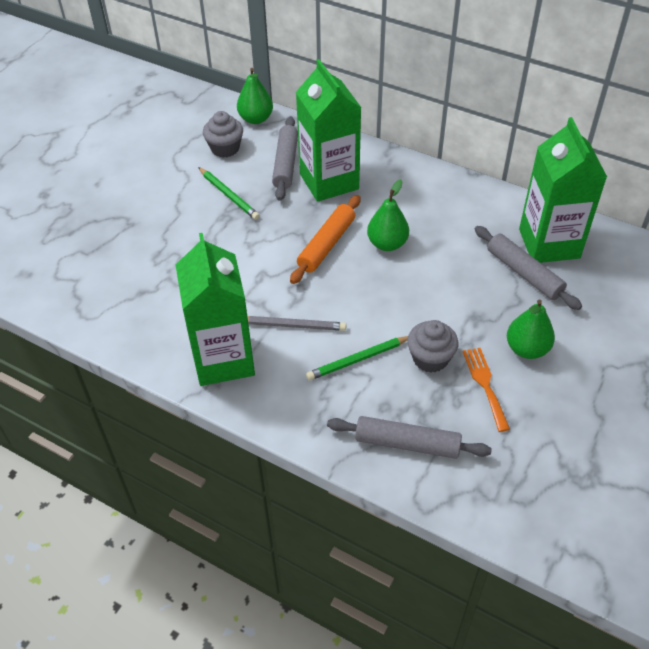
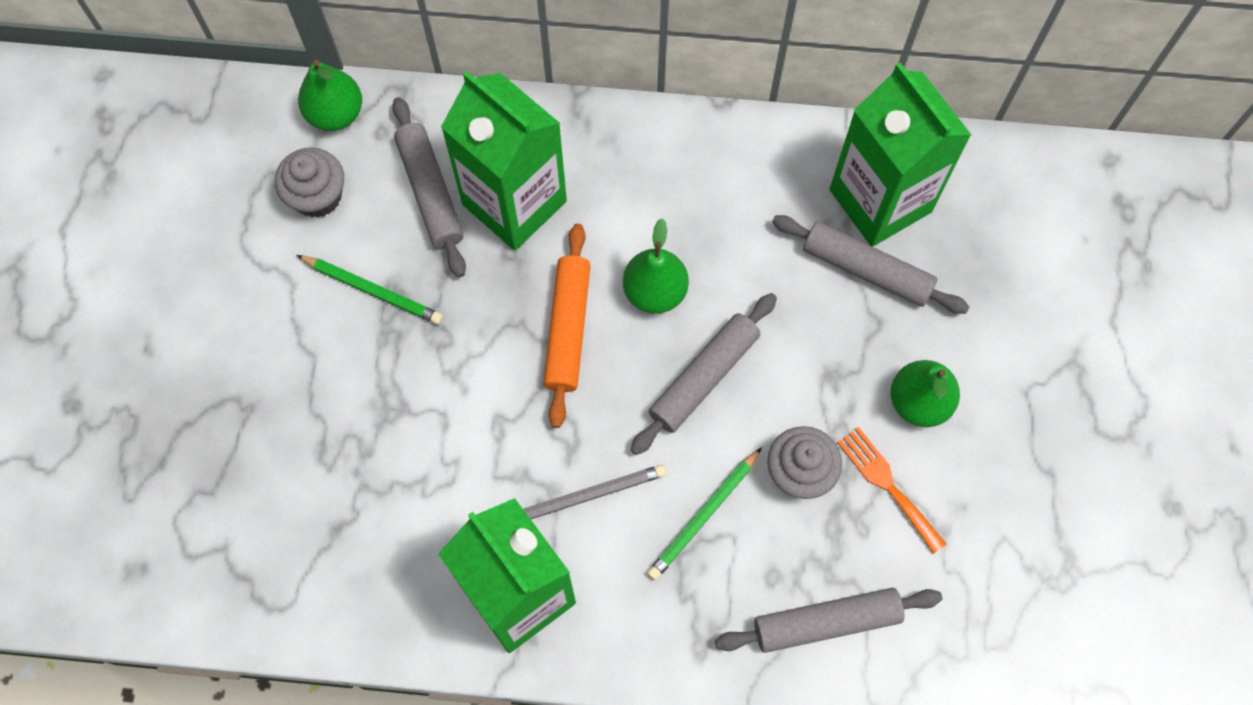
camera: 25 degrees left, 20 degrees up
none -> grey rolling pin [630,293,777,455]

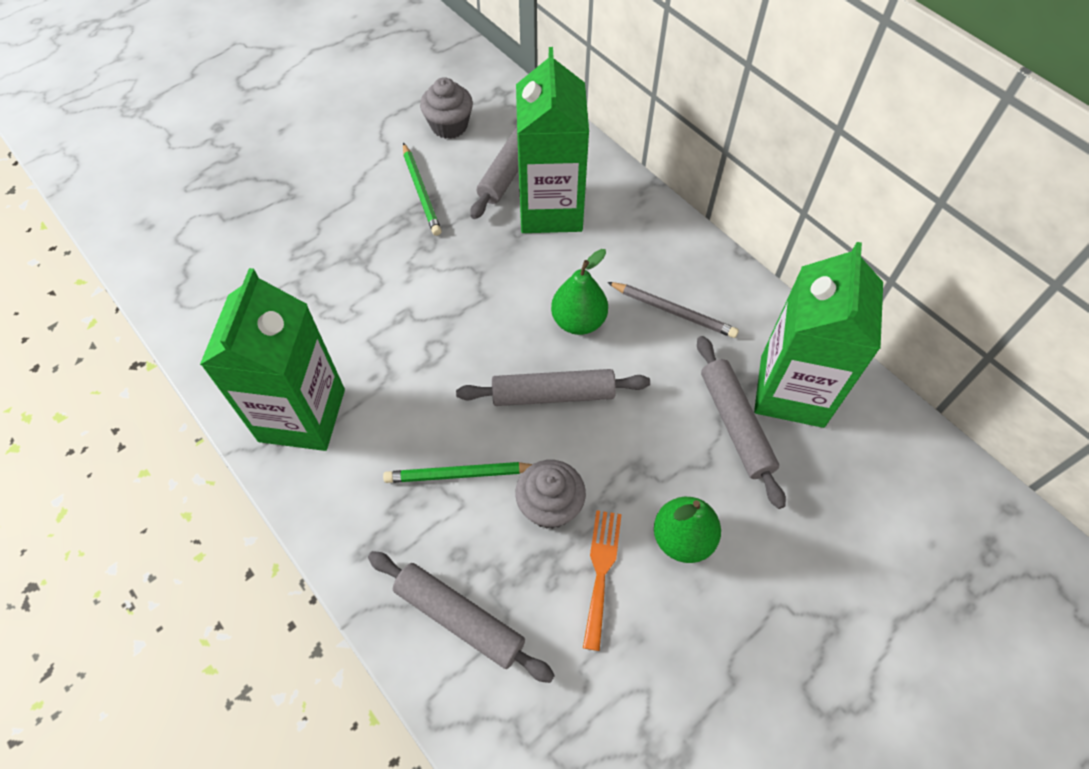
camera: 45 degrees right, 10 degrees down
green pear [298,60,362,131] -> none
grey pencil [523,464,666,519] -> grey pencil moved to [607,282,739,338]
orange rolling pin [544,224,591,428] -> none

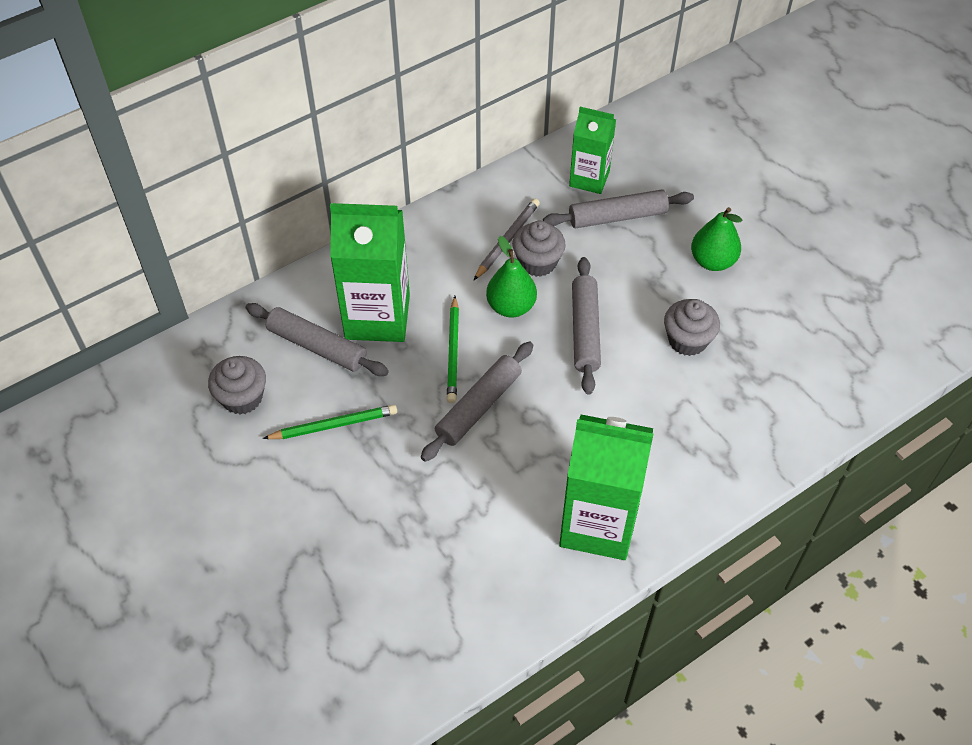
camera: 85 degrees left, 5 degrees down
grey rolling pin [368,551,555,683] -> grey rolling pin moved to [421,342,533,462]
green pencil [383,462,532,483] -> green pencil moved to [447,296,459,403]
orange fork [583,510,622,651] -> none
green carton [754,242,883,428] -> green carton [569,107,616,194], size x0.61
none -> grey cupcake [512,221,566,277]

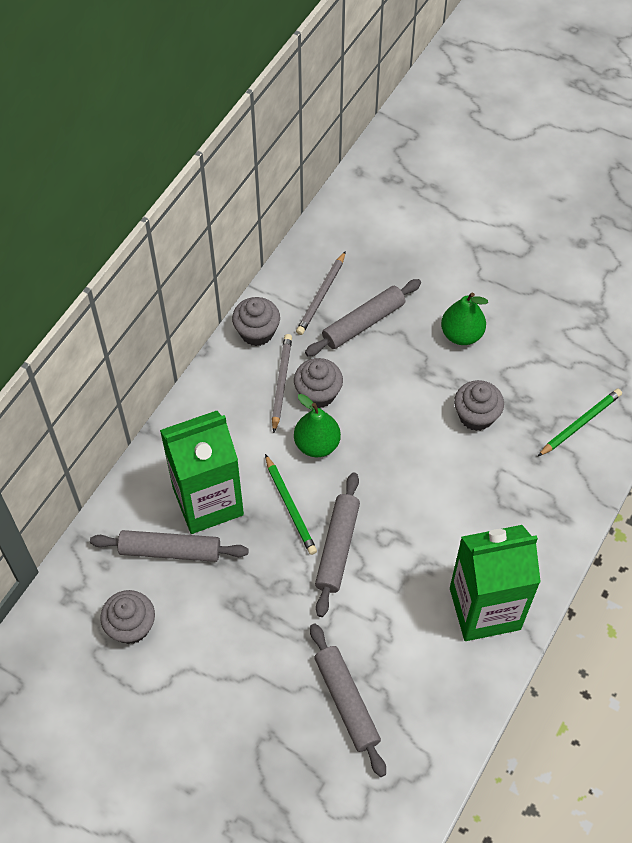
camera: 25 degrees left, 5 degrees up
green pencil [263,405,397,439] -> green pencil moved to [538,388,622,456]
green carton [569,107,616,194] -> grey pencil [296,251,346,335]
grey rolling pin [572,257,601,395] -> grey rolling pin moved to [310,623,386,777]
none -> grey cupcake [232,297,280,346]

